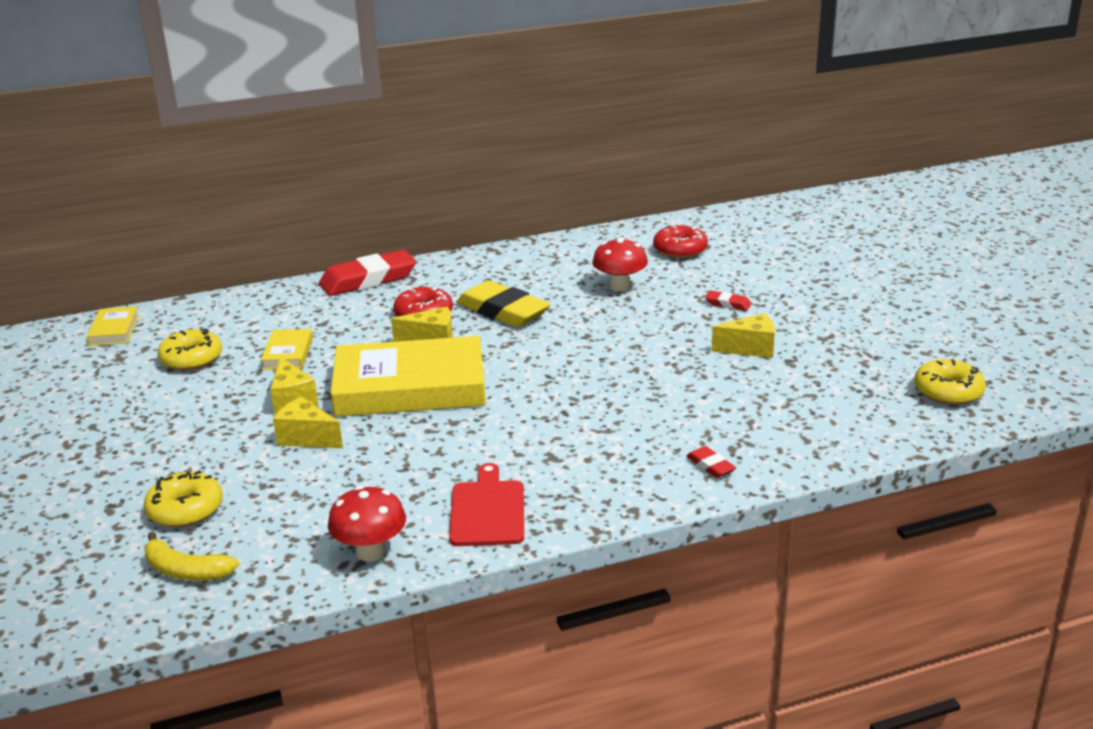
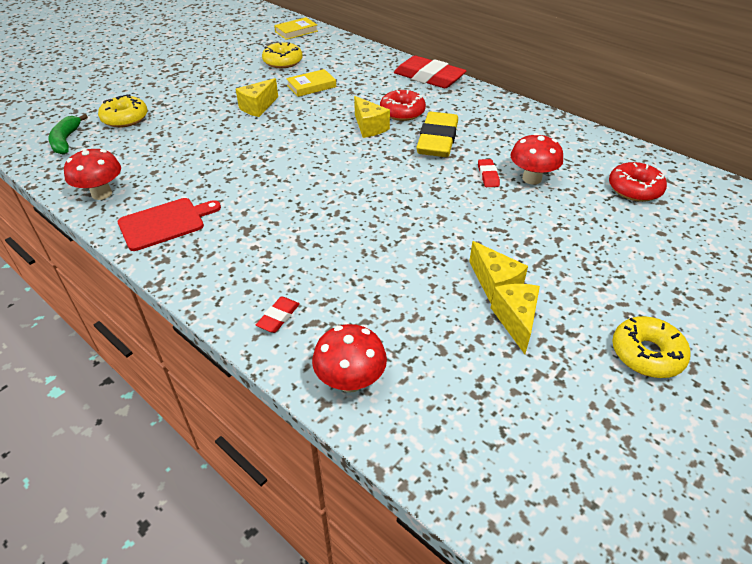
camera: 60 degrees right, 15 degrees up
yellow banana [145,532,239,581] -> green banana [49,114,88,155]
yellow cheese [273,397,343,448] -> yellow cheese moved to [491,284,540,354]
yellow book [331,336,486,417] -> none
red eraser [705,291,751,311] -> red eraser moved to [478,159,500,187]
yellow donut [914,359,986,405] -> yellow donut moved to [612,316,691,378]
none -> red mushroom [312,324,387,393]

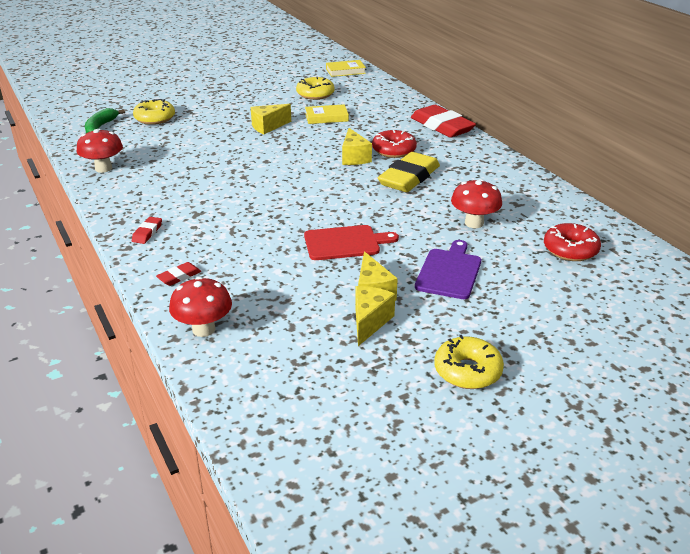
camera: 20 degrees right, 10 degrees down
red cutting board [117,198,221,251] -> red cutting board moved to [304,225,399,260]
red eraser [478,159,500,187] -> red eraser moved to [132,217,162,244]
none -> purple cutting board [415,240,481,299]

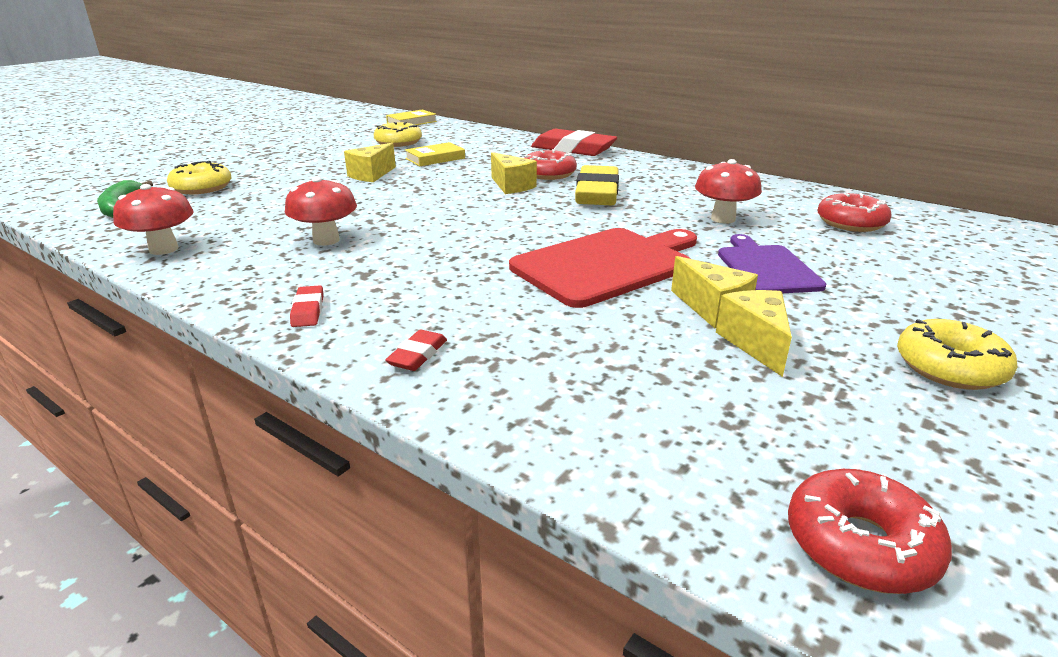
camera: 25 degrees left, 5 degrees down
red mushroom [169,277,232,337] -> red mushroom moved to [285,177,357,246]
red cutting board [304,225,399,260] -> red cutting board [509,228,697,308], size x1.57
none -> red donut [788,469,952,594]

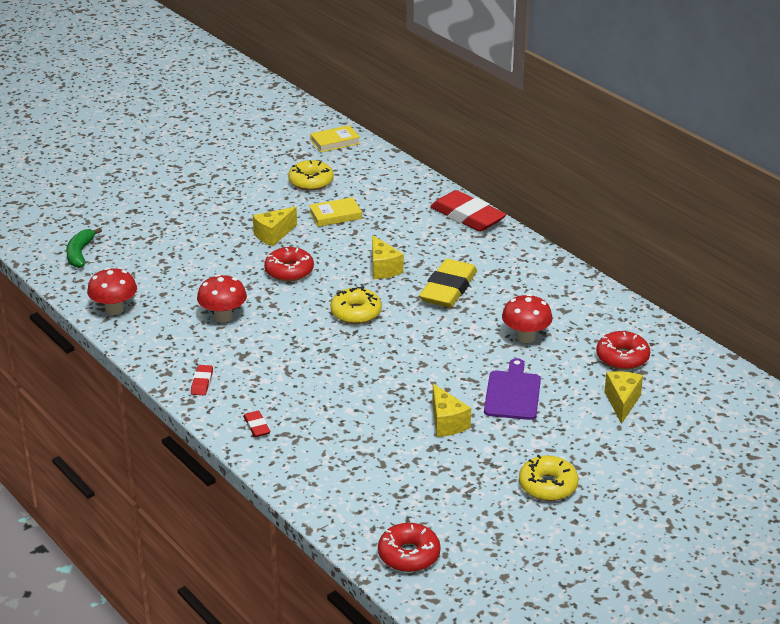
camera: 15 degrees right, 5 degrees up
yellow donut [167,161,231,194] -> yellow donut moved to [330,287,382,324]
red eraser [385,330,447,371] -> red eraser turned 60 degrees counterclockwise [243,411,270,437]
red cutting board [509,228,697,308] -> none
red donut [524,149,577,180] -> red donut moved to [264,247,314,282]
yellow cheese [716,290,792,377] -> yellow cheese moved to [604,371,643,424]

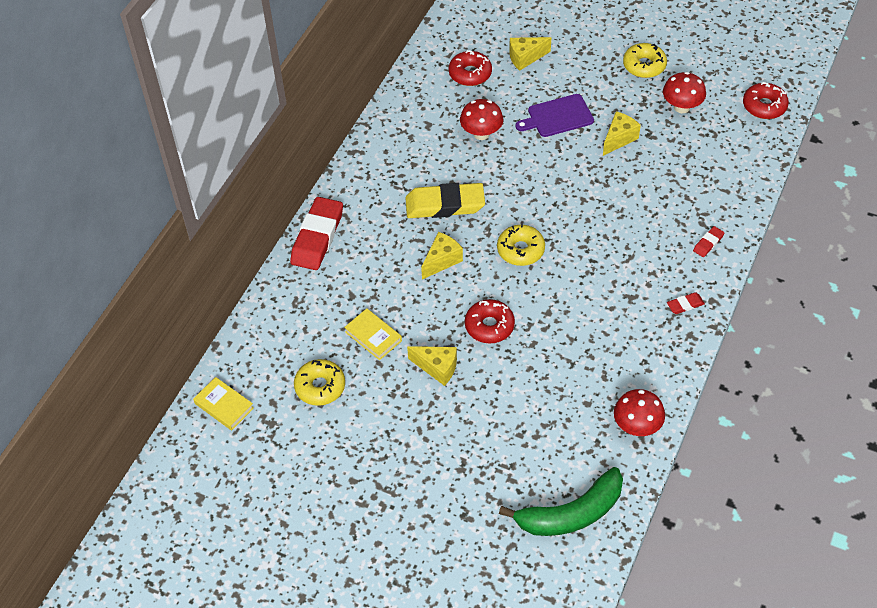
camera: 115 degrees left, 20 degrees up
green banana [66,228,102,268] -> green banana [499,467,623,536], size x1.69
red mushroom [197,274,247,322] -> red mushroom moved to [663,72,706,113]

